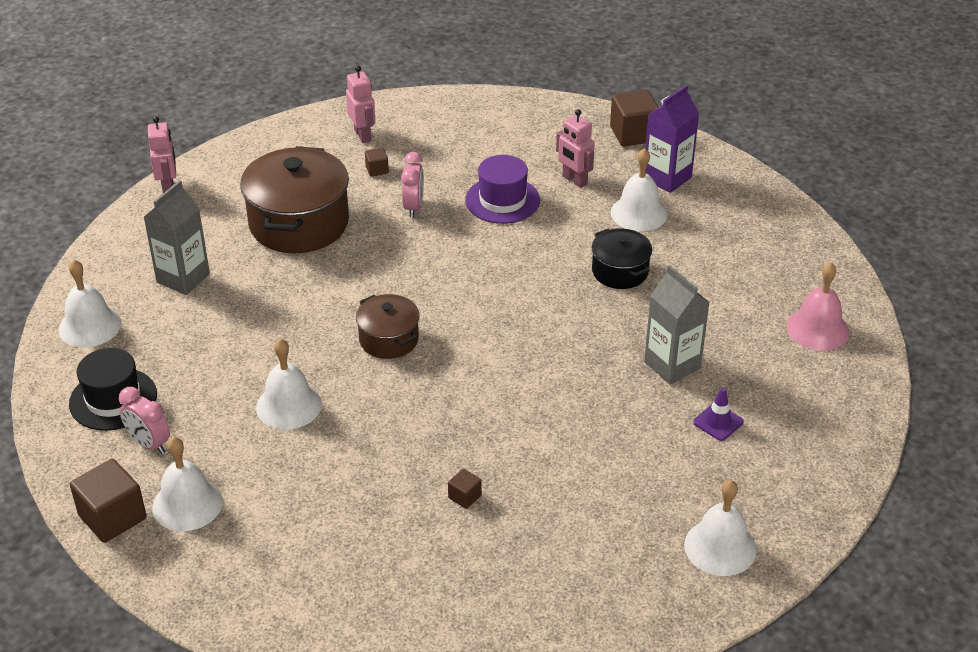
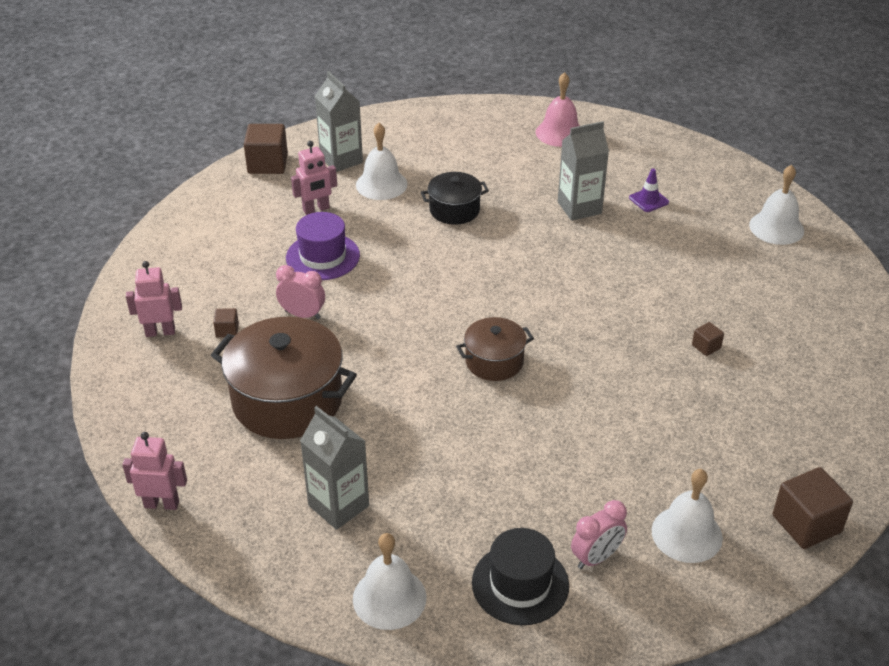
camera: 75 degrees left, 0 degrees up
brown cube [70,459,147,543] -> brown cube moved to [773,467,853,549]
white bell [256,339,322,430] -> none
purple carton [645,85,699,193] -> grey carton [315,71,363,172]

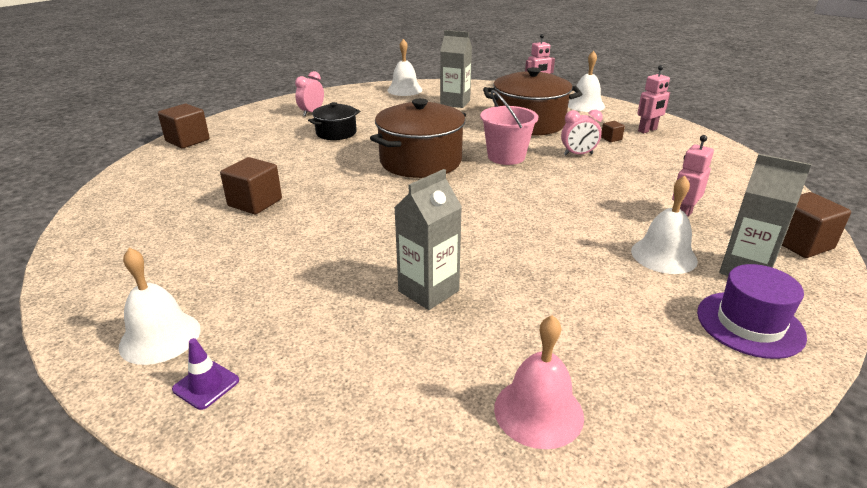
camera: 155 degrees right, 10 degrees down
purple hat [286,212,360,280] -> purple hat moved to [697,264,807,359]
black pot [421,172,489,225] -> black pot moved to [308,102,360,140]
brown pot [456,317,534,381] -> brown pot [370,98,466,178], size x1.83
black hat [472,528,569,625] -> none
purple traffic cone [629,169,669,212] -> purple traffic cone moved to [172,338,239,410]
white bell [652,469,723,563] -> white bell moved to [568,51,605,112]
brown cube [692,322,724,356] -> brown cube [220,157,282,214], size x2.04
none -> pink bucket [480,90,539,165]

